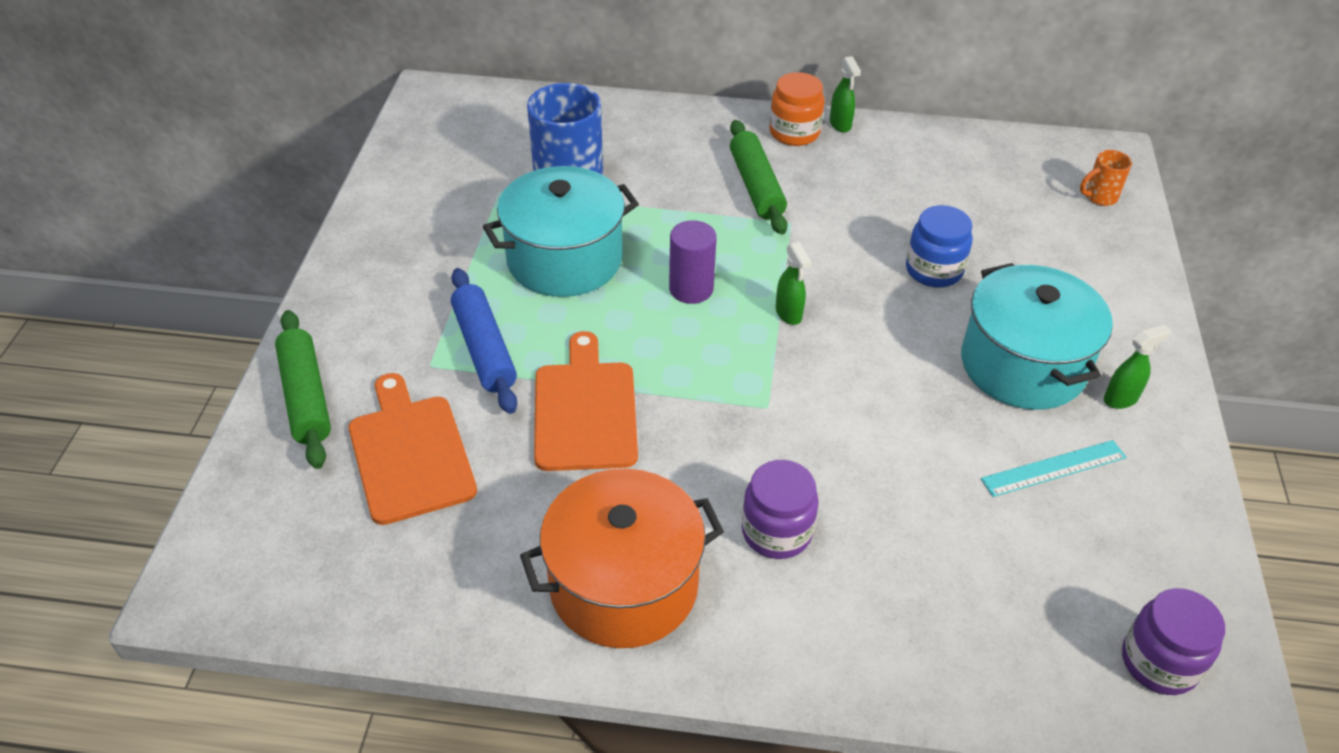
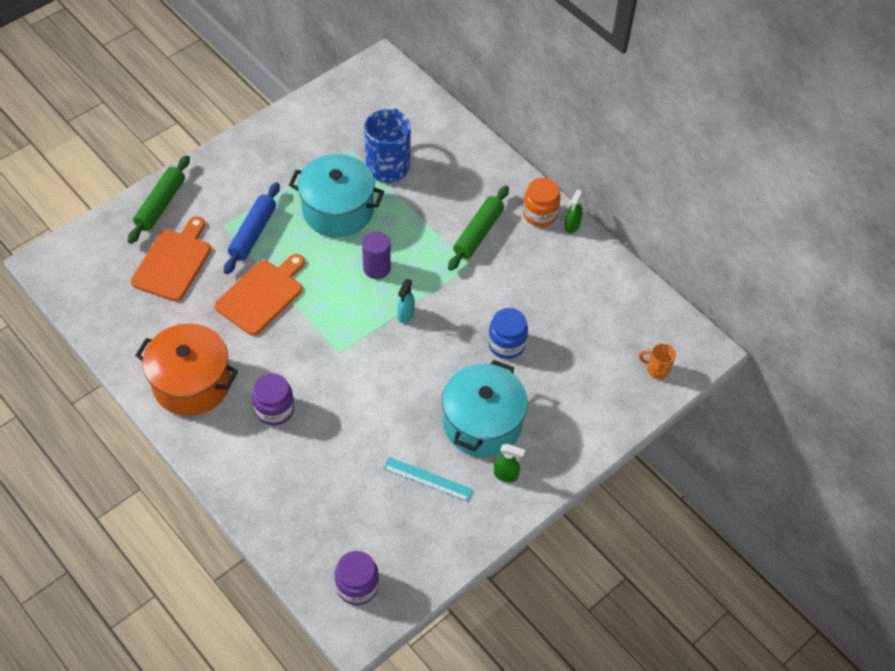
camera: 40 degrees right, 10 degrees up
green spray bottle [776,242,811,325] -> turquoise spray bottle [398,279,415,323]

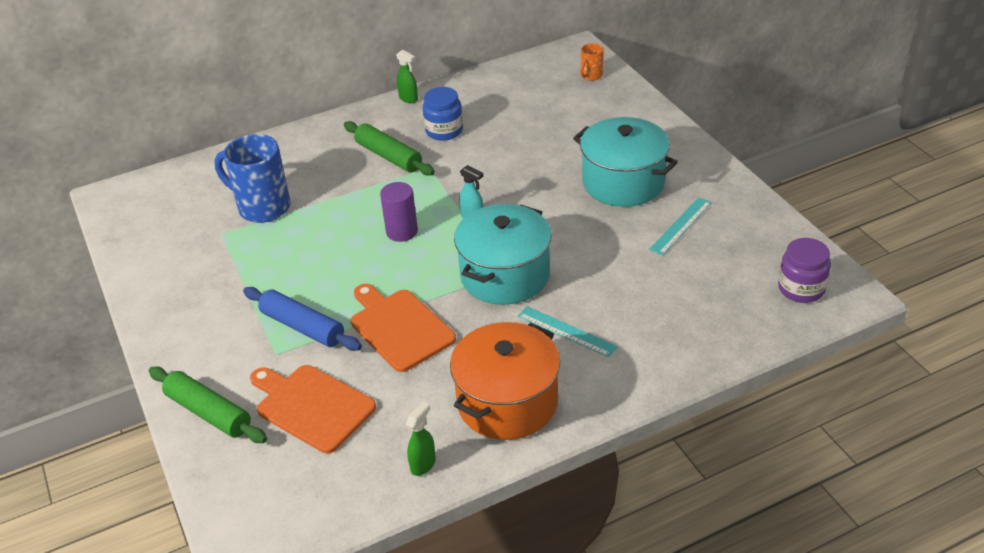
camera: 70 degrees left, 15 degrees down
purple jar [252,373,294,426] -> turquoise ruler [518,306,618,357]
turquoise pot [289,154,384,237] -> turquoise pot moved to [454,204,551,305]
blue jar [488,308,528,359] -> blue jar moved to [423,87,463,141]
green spray bottle [494,444,525,482] -> green spray bottle moved to [406,401,436,476]
orange jar [523,178,561,227] -> none

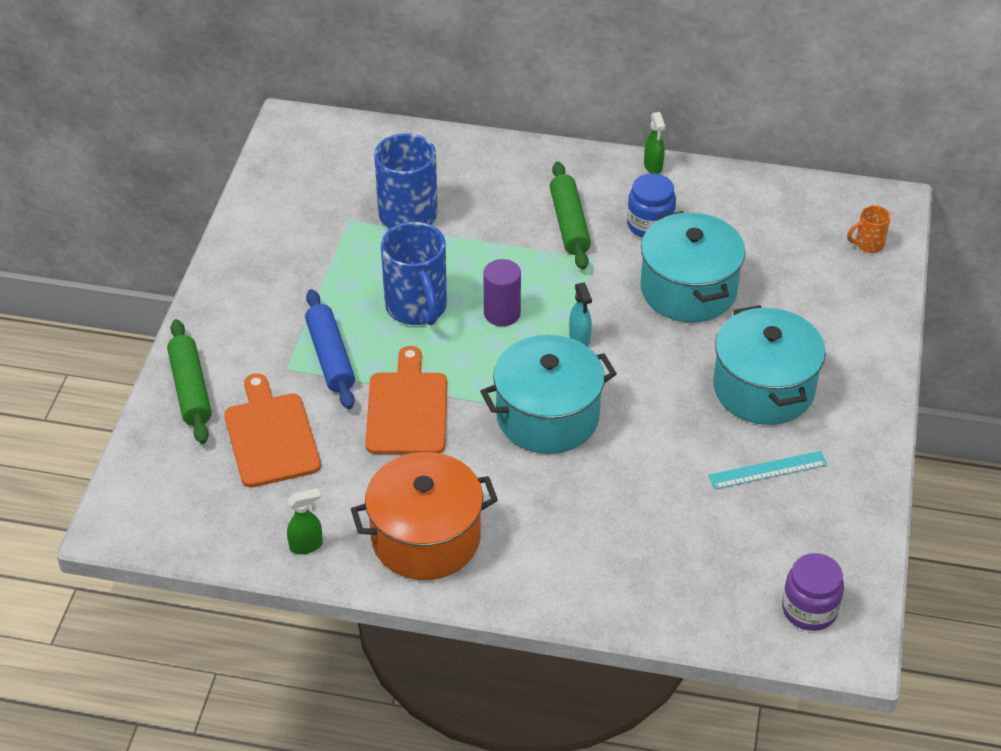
camera: 35 degrees right, 5 degrees up
turquoise ruler [518,306,618,357] -> none
none -> blue mug [381,222,447,325]
none -> turquoise pot [641,211,746,322]

